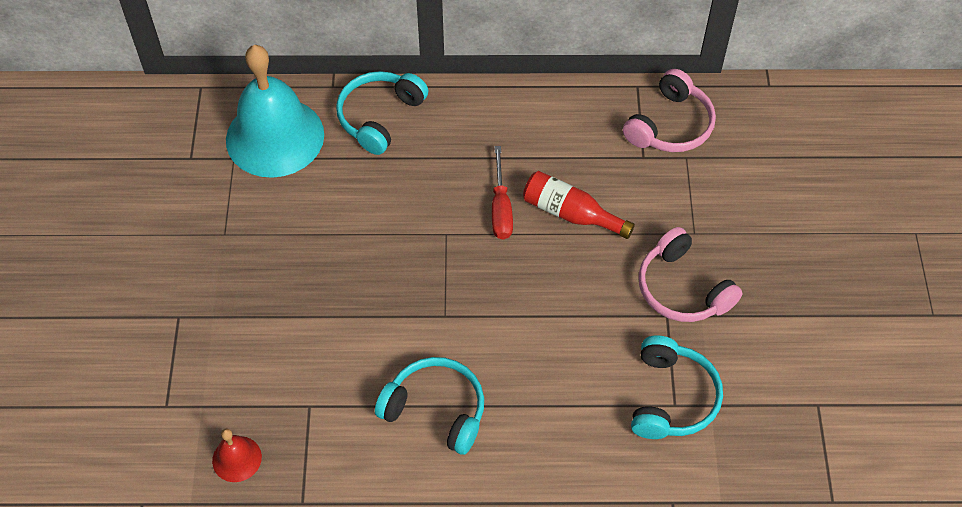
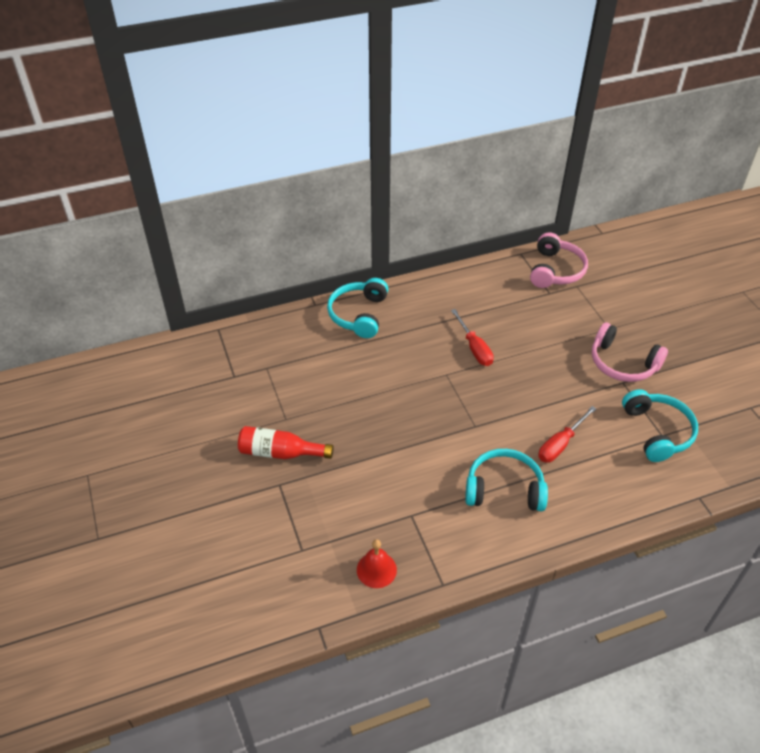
camera: 20 degrees left, 10 degrees down
turquoise bell [226,45,324,178] -> none
red bottle [523,171,635,239] -> red bottle moved to [238,426,334,459]
none -> red screwdriver [538,406,596,462]

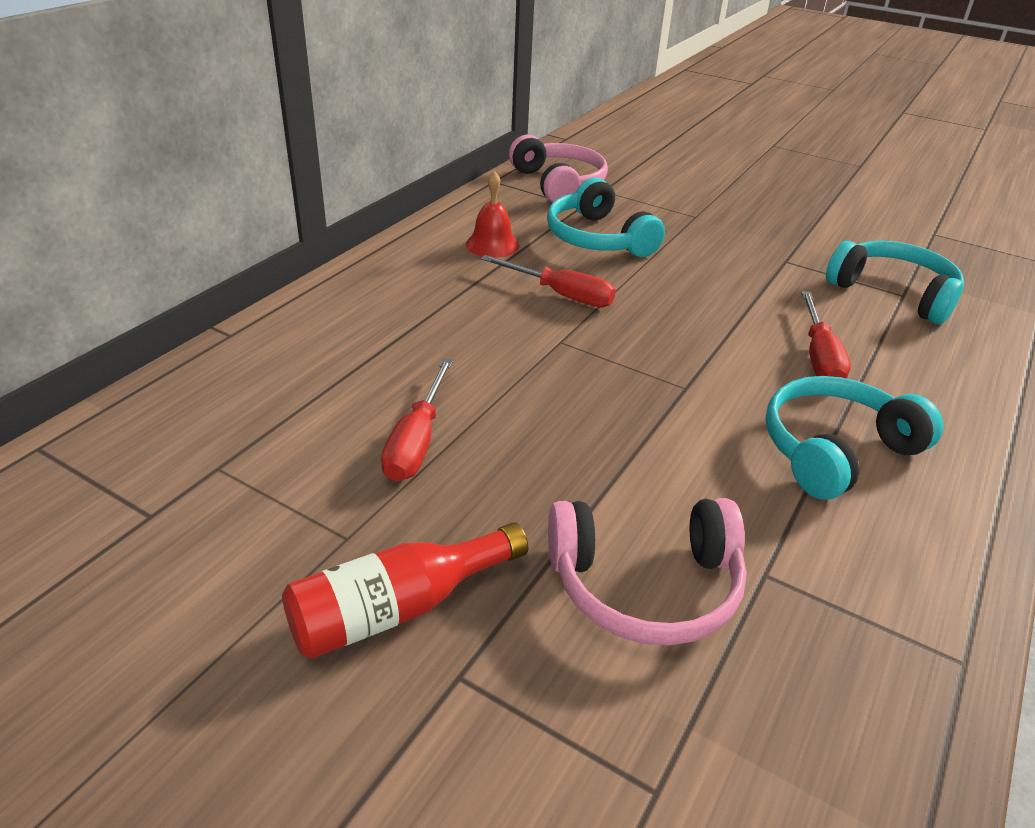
camera: 40 degrees left, 10 degrees down
turquoise headphones [327,278,388,338] -> turquoise headphones moved to [547,178,665,257]
red bell [357,539,397,588] -> red bell moved to [466,171,519,258]
pink headphones [592,323,668,382] -> pink headphones moved to [548,498,747,646]
none -> red screwdriver [381,358,453,482]

